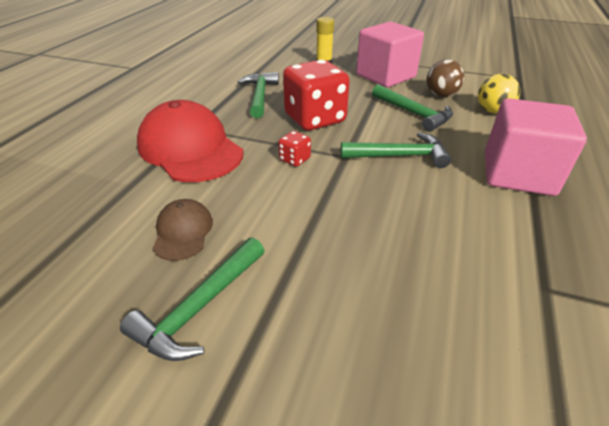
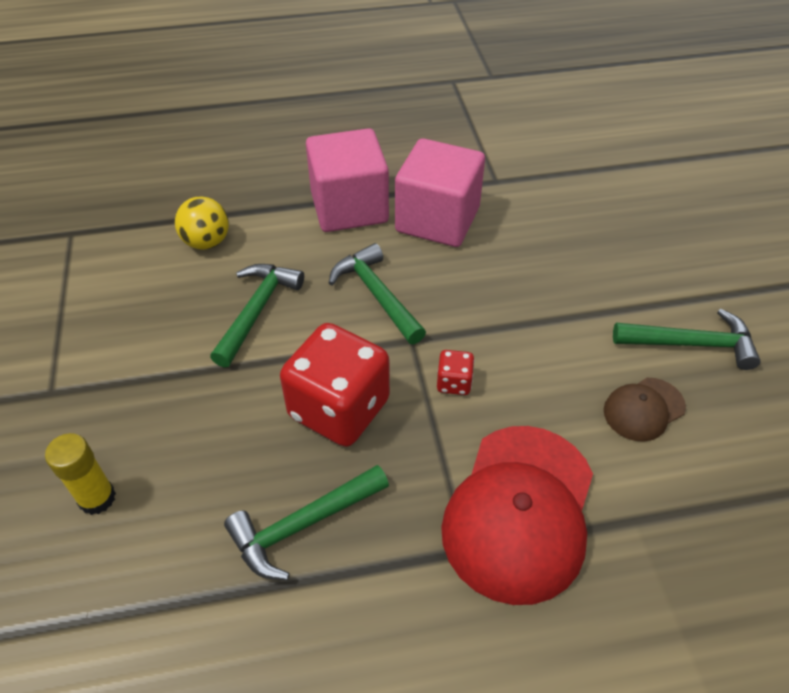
camera: 120 degrees left, 10 degrees up
pink cube [356,22,424,87] -> pink cube moved to [395,138,485,247]
brown ball [426,59,464,97] -> none

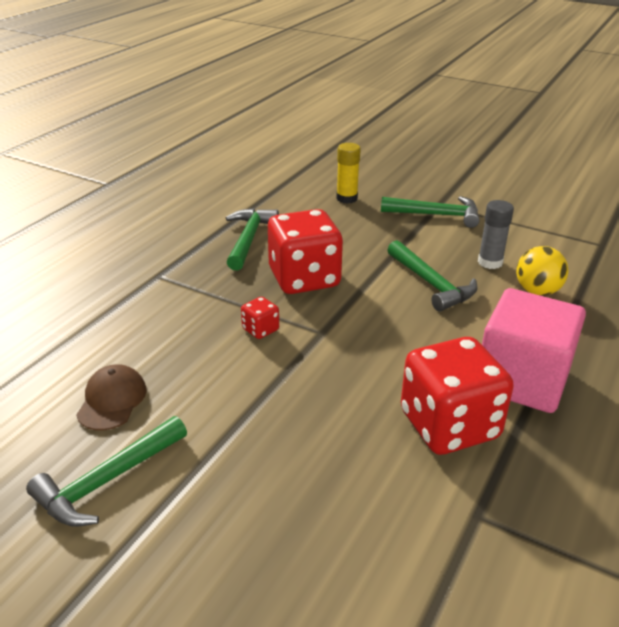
camera: 130 degrees right, 15 degrees down
green hammer [329,243,426,344] -> green hammer moved to [381,196,480,228]
pink cube [395,138,485,247] -> red dice [401,337,514,455]
red cap [441,426,593,605] -> none
none -> grey glue stick [478,200,514,269]

